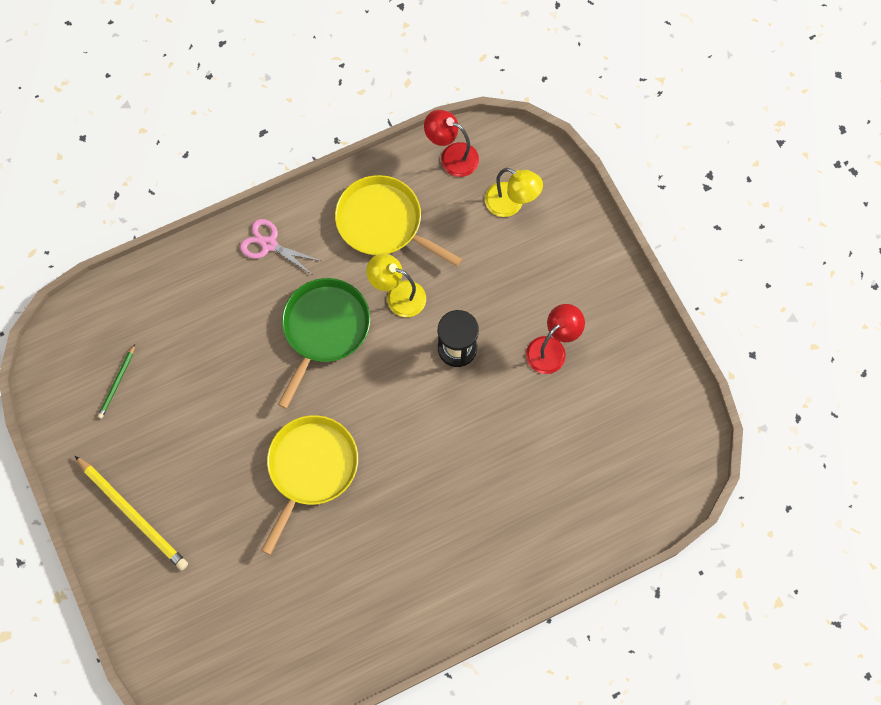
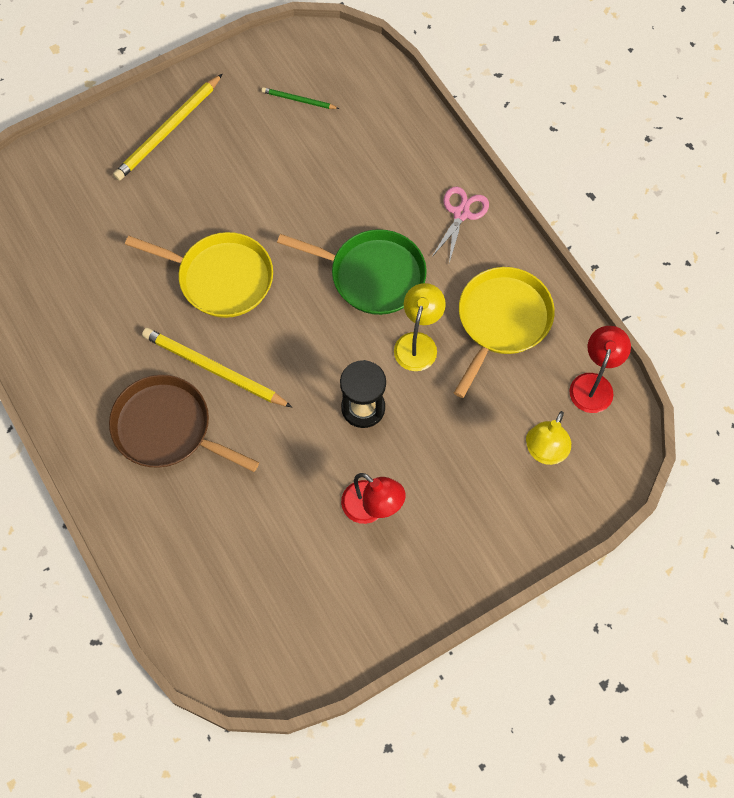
camera: 85 degrees right, 5 degrees down
none -> brown pan [109,375,259,472]
none -> yellow pencil [142,328,292,407]

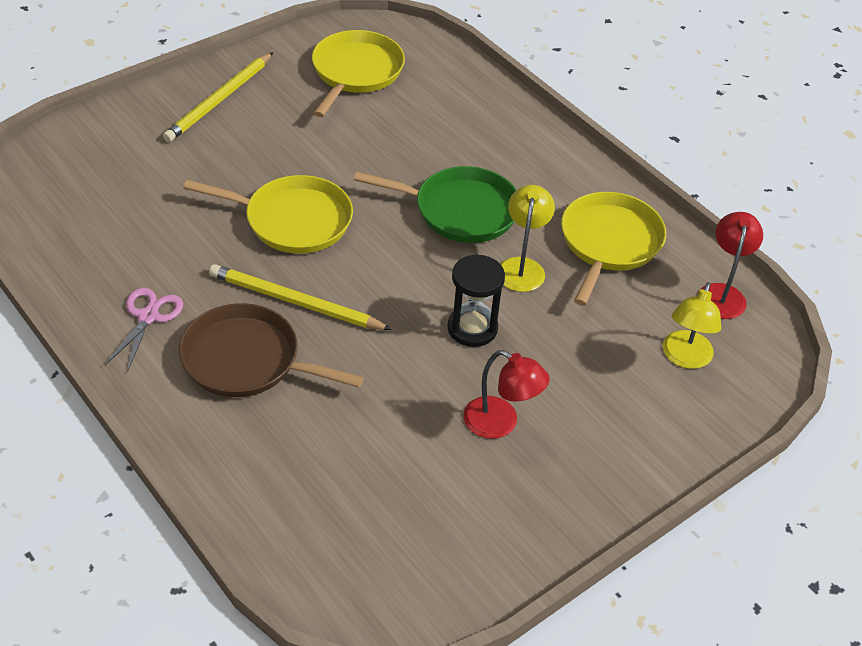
camera: 10 degrees left, 20 degrees down
green pencil [261,87,339,109] -> yellow pan [312,30,405,117]
pink scissors [431,187,489,263] -> pink scissors moved to [105,288,183,372]

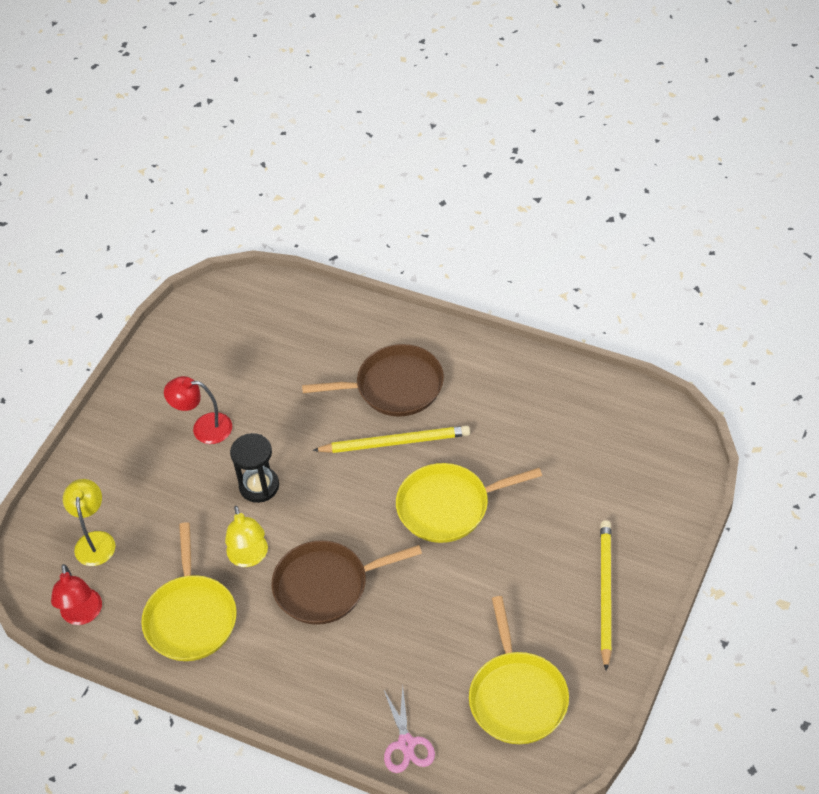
camera: 160 degrees right, 5 degrees up
pink scissors [105,288,183,372] -> pink scissors moved to [384,686,435,773]
green pan [354,166,516,243] -> brown pan [271,540,422,625]

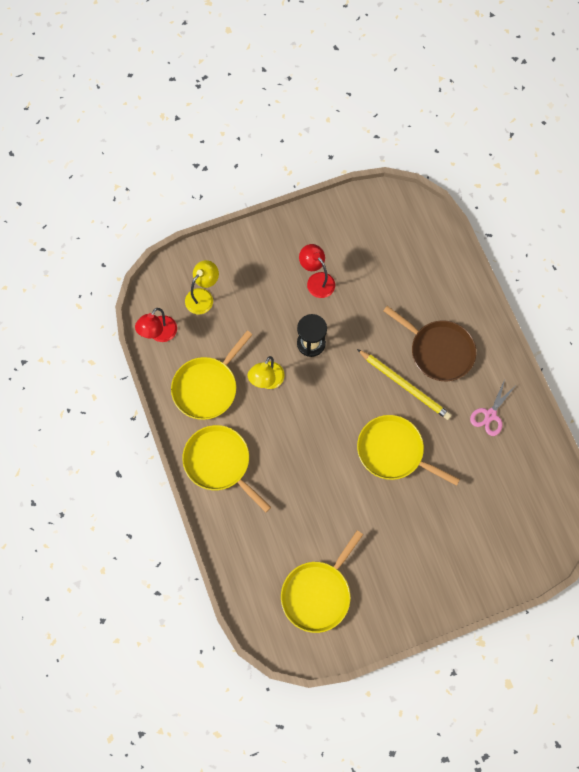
camera: 40 degrees right, 20 degrees up
brown pan [271,540,422,625] -> none
pink scissors [384,686,435,773] -> pink scissors moved to [470,379,516,436]
yellow pencil [600,520,612,671] -> none
none -> yellow pan [182,425,271,512]

